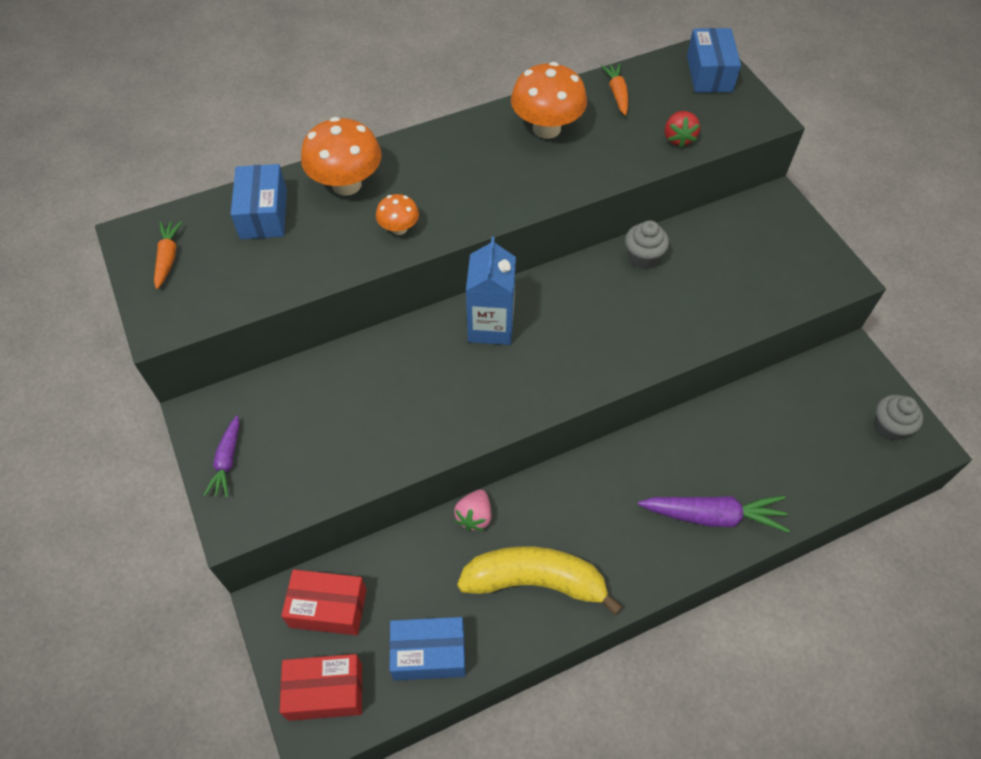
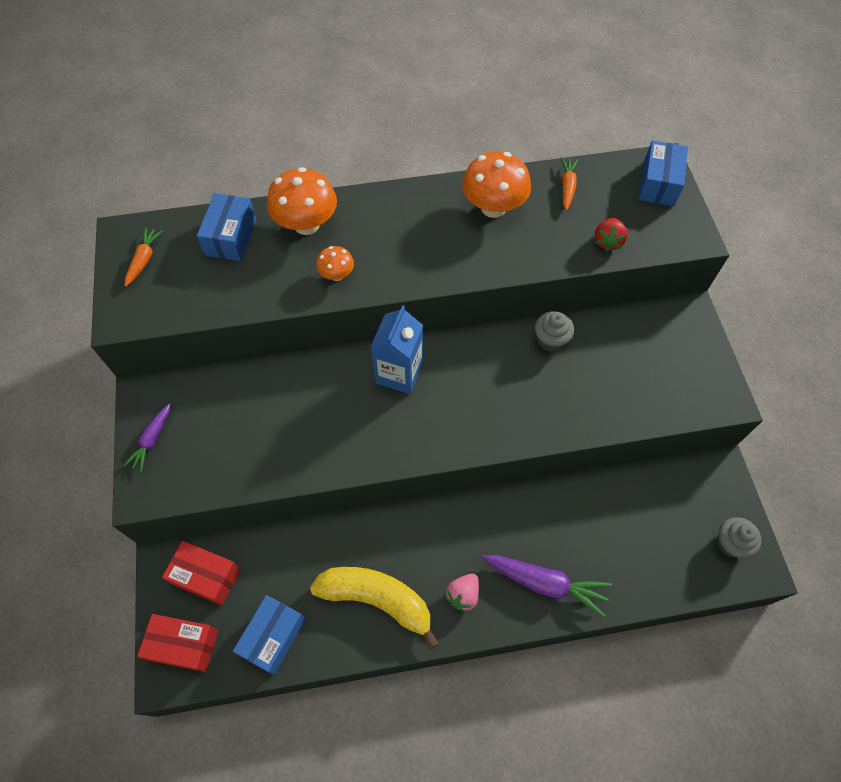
camera: 15 degrees right, 5 degrees up
blue box [389,617,466,681] -> blue box turned 75 degrees counterclockwise [233,595,306,675]
pink strawberry [454,490,491,531] -> pink strawberry moved to [445,573,479,613]

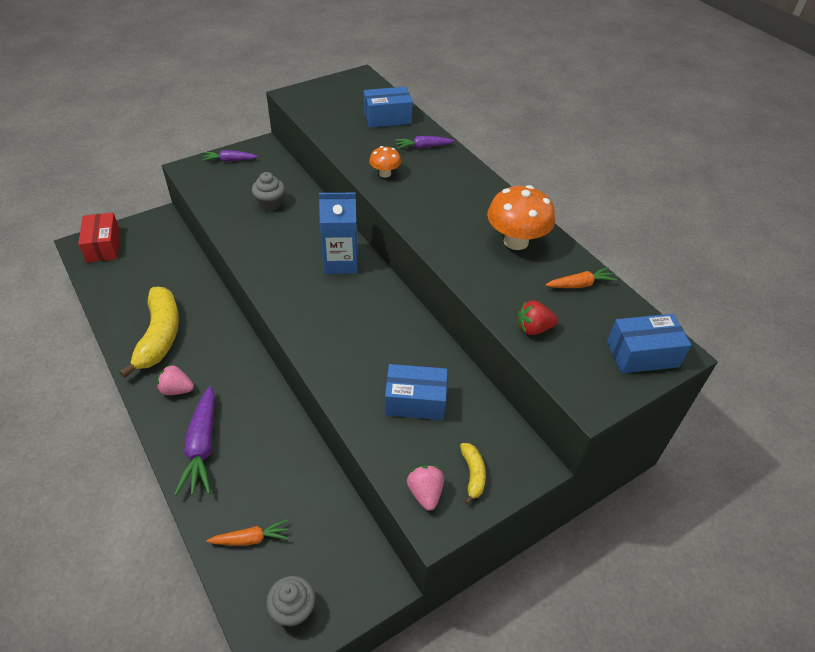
camera: 65 degrees right, 15 degrees down
orange carrot [125,227,163,287] -> orange carrot moved to [207,519,289,546]
red box [162,541,241,606] -> none
blue box [233,595,306,675] -> blue box moved to [385,364,448,420]
orange mushroom [267,167,337,235] -> purple carrot [395,136,454,149]
grey cupcake [535,311,574,352] -> grey cupcake moved to [252,172,285,211]
none -> pink strawberry [407,465,444,511]
none -> yellow banana [460,443,486,505]

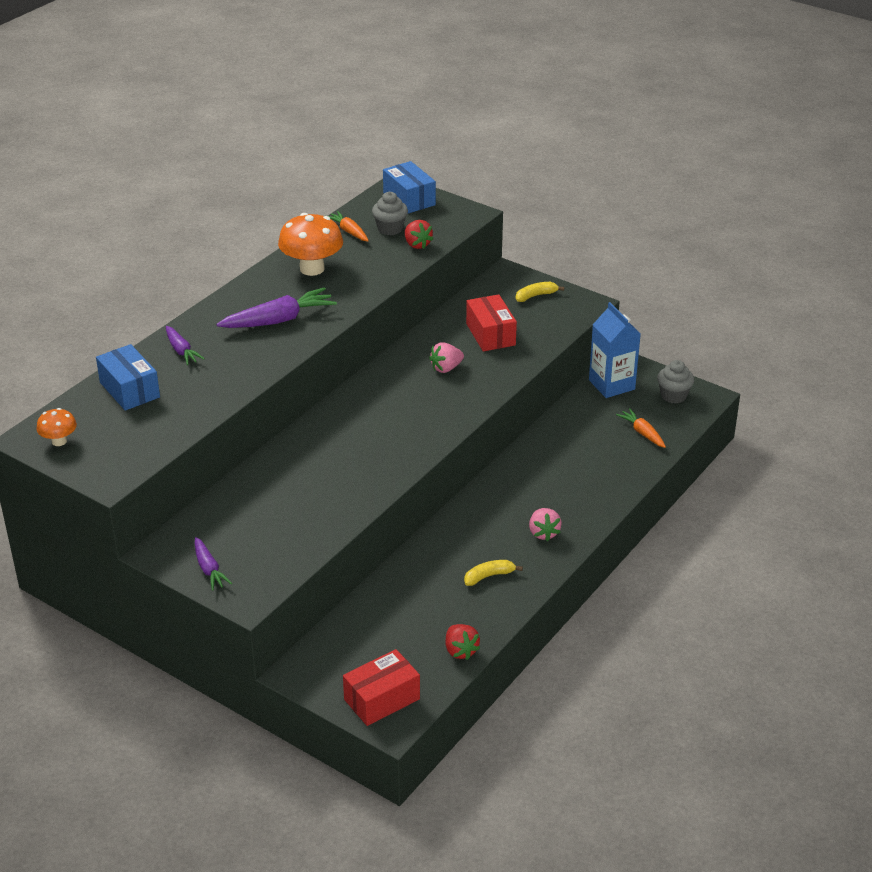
camera: 110 degrees left, 10 degrees down
yellow banana [119,287,179,378] -> yellow banana [464,560,523,586], size x0.45
purple carrot [174,386,215,496] -> purple carrot moved to [217,287,337,328]
grey cupcake [252,172,285,211] -> grey cupcake moved to [372,192,408,235]
blue carton [319,193,358,274] -> blue carton moved to [589,302,641,398]
orange mushroom [369,146,401,178] -> orange mushroom moved to [36,408,77,446]
blue box [385,364,448,420] -> red box [466,294,517,352]
pink strawberry [407,465,444,511] -> pink strawberry moved to [429,342,464,373]
none -> red strawberry [446,624,480,660]

